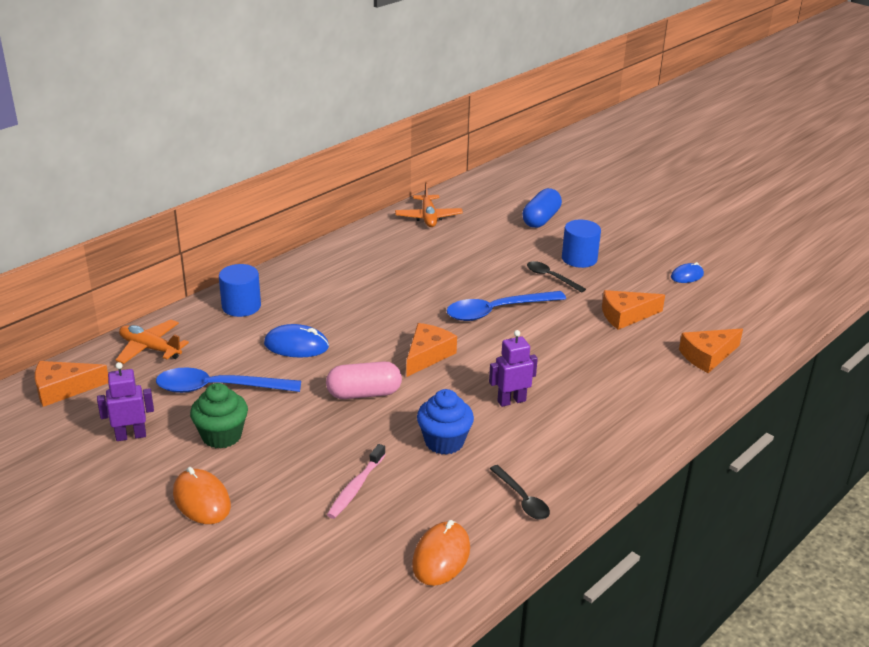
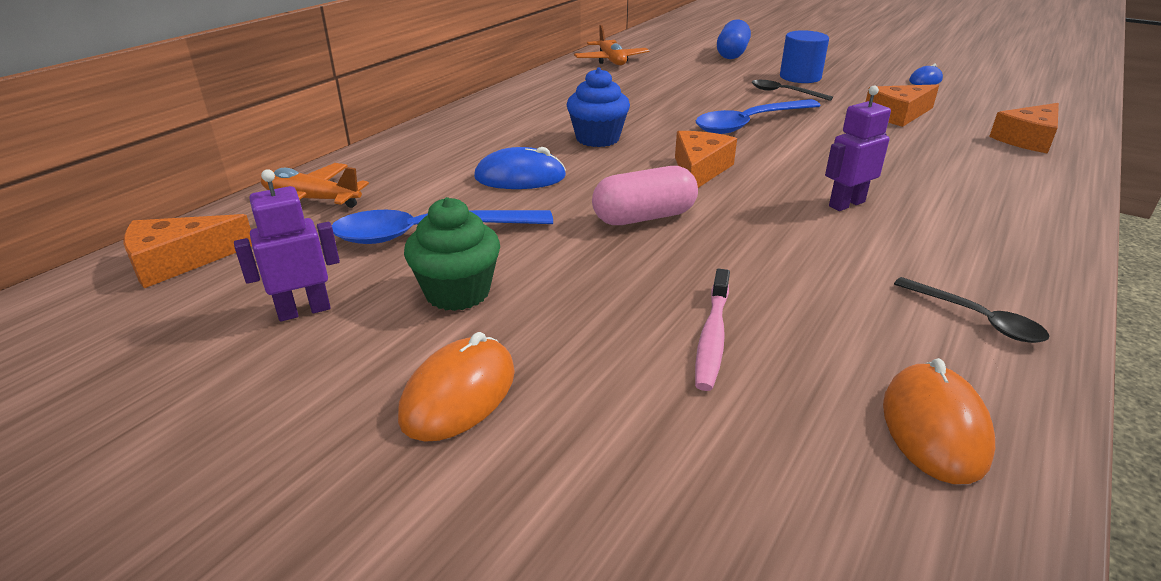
camera: 10 degrees left, 0 degrees up
orange mouse [173,467,231,524] -> orange mouse turned 75 degrees clockwise [398,332,515,442]
blue cylinder [219,264,261,317] -> none
blue cupcake [417,389,474,455] -> blue cupcake moved to [567,68,630,147]

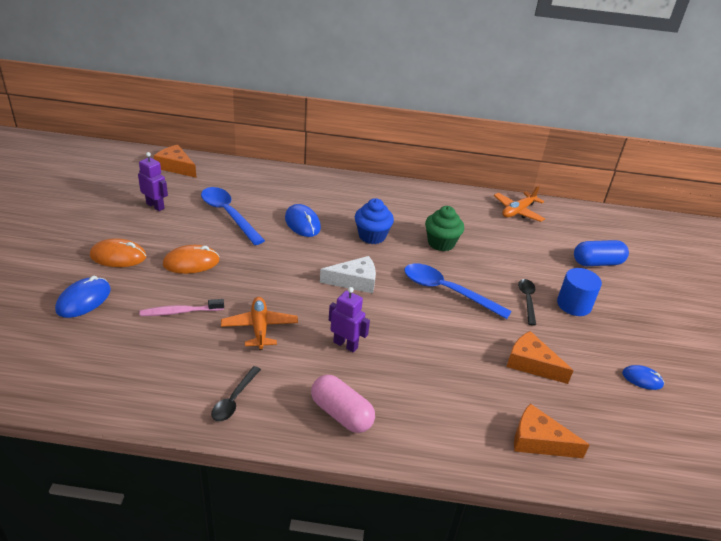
camera: 60 degrees right, 5 degrees up
orange plane [261,163,369,208] -> orange plane moved to [221,297,298,350]
green cupcake [404,197,500,311] -> green cupcake moved to [425,206,464,251]
pink capsule [592,166,698,225] -> pink capsule moved to [311,375,375,433]
orange cheese [675,131,737,188] -> white cheese [320,256,376,293]
orange mouse [883,358,995,484] -> orange mouse moved to [163,245,220,274]
none -> blue mouse [55,276,111,318]

